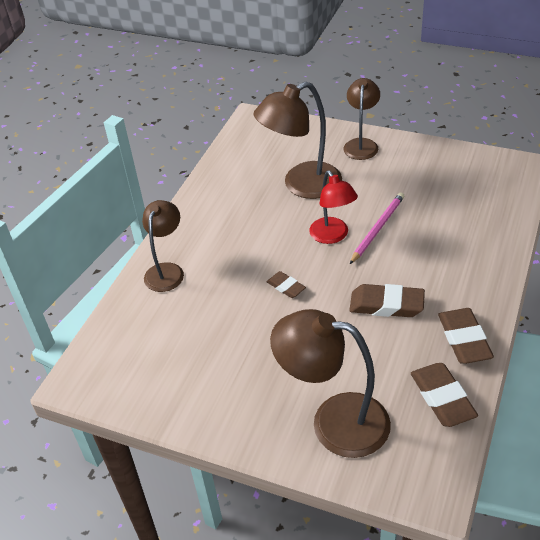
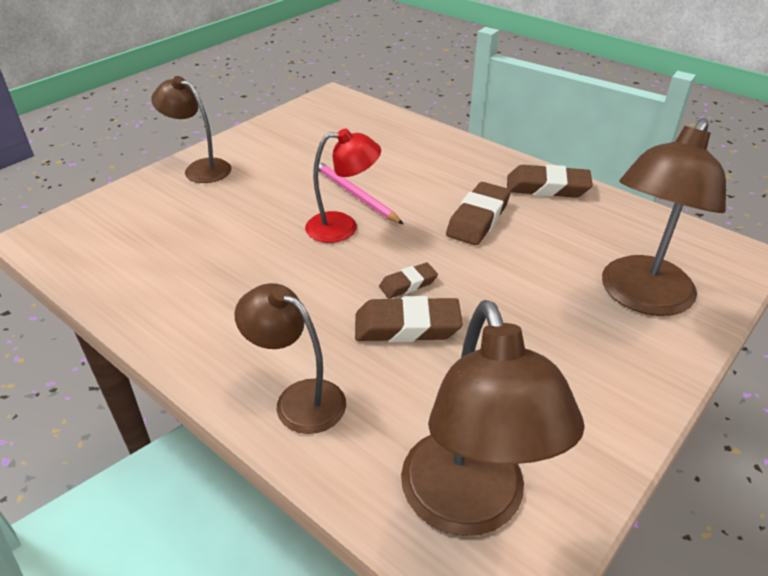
camera: 75 degrees left, 5 degrees down
brown lamp [253,81,342,199] -> brown lamp moved to [401,300,584,536]
brown eraser [411,363,478,427] -> brown eraser moved to [355,296,463,342]

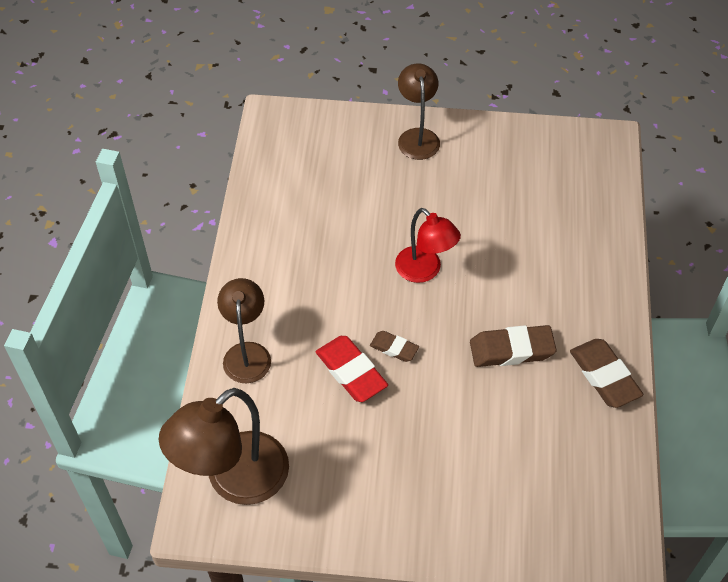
camera: 55 degrees right, 15 degrees up
pink pencil [319,162,403,224] -> none
brown eraser [355,296,463,342] -> red eraser [316,336,388,402]
brown lamp [602,118,726,316] -> none

